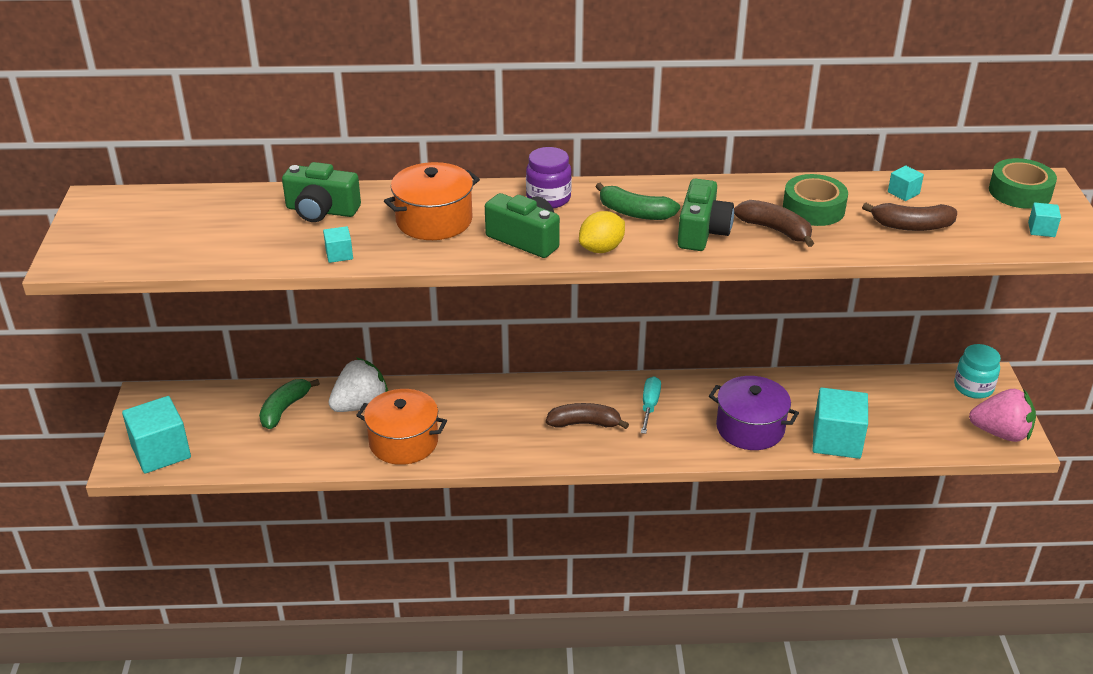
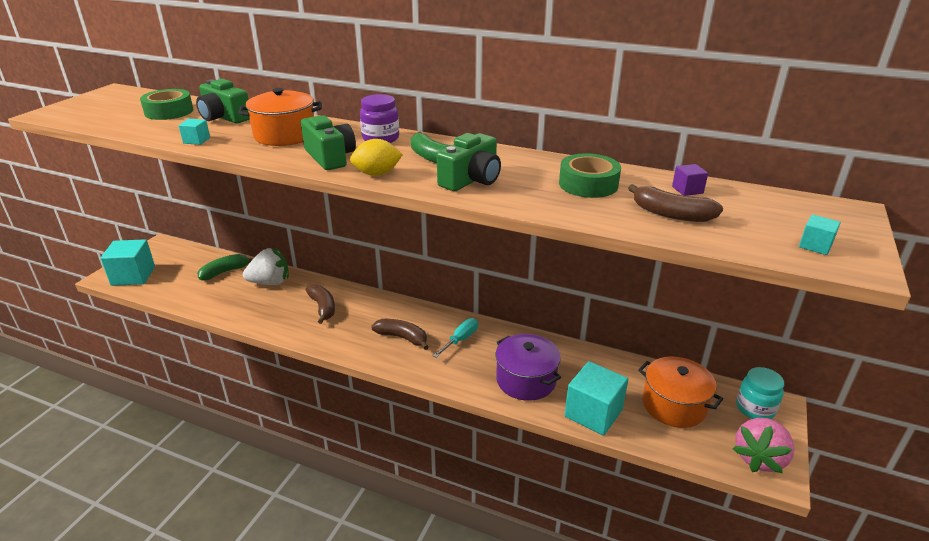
camera: 25 degrees right, 5 degrees down
orange pot [356,389,447,465] -> orange pot moved to [638,357,723,428]
brown banana [734,200,814,247] -> brown banana moved to [306,284,335,324]
turquoise cube [888,166,924,201] -> purple cube [672,164,708,196]
pink strawberry [969,389,1036,442] -> pink strawberry turned 90 degrees clockwise [733,418,795,473]
green tape [989,158,1057,209] -> green tape moved to [140,89,193,120]

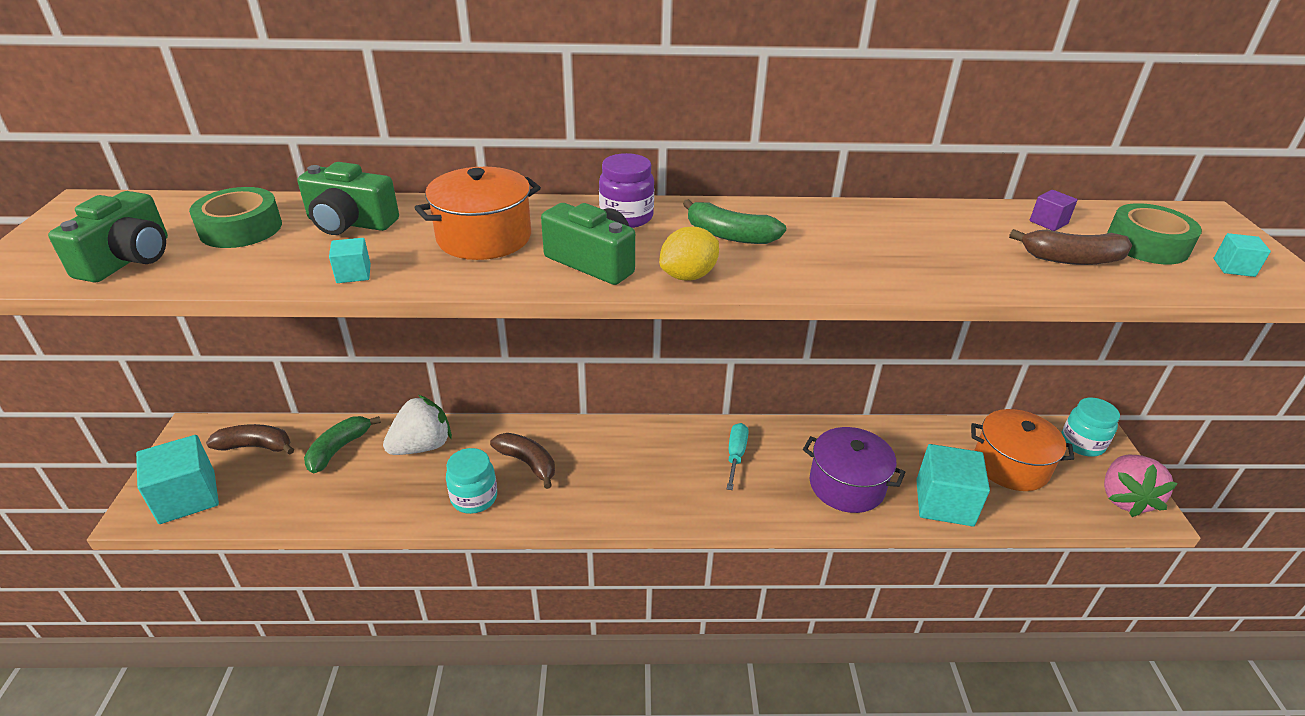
camera: 25 degrees left, 5 degrees up
brown banana [371,319,428,350] -> brown banana moved to [206,424,294,454]
green camera [437,133,501,191] -> green camera moved to [48,191,168,283]
green tape [559,153,621,198] -> green tape moved to [1107,203,1202,264]
none -> turquoise jar [446,448,497,514]

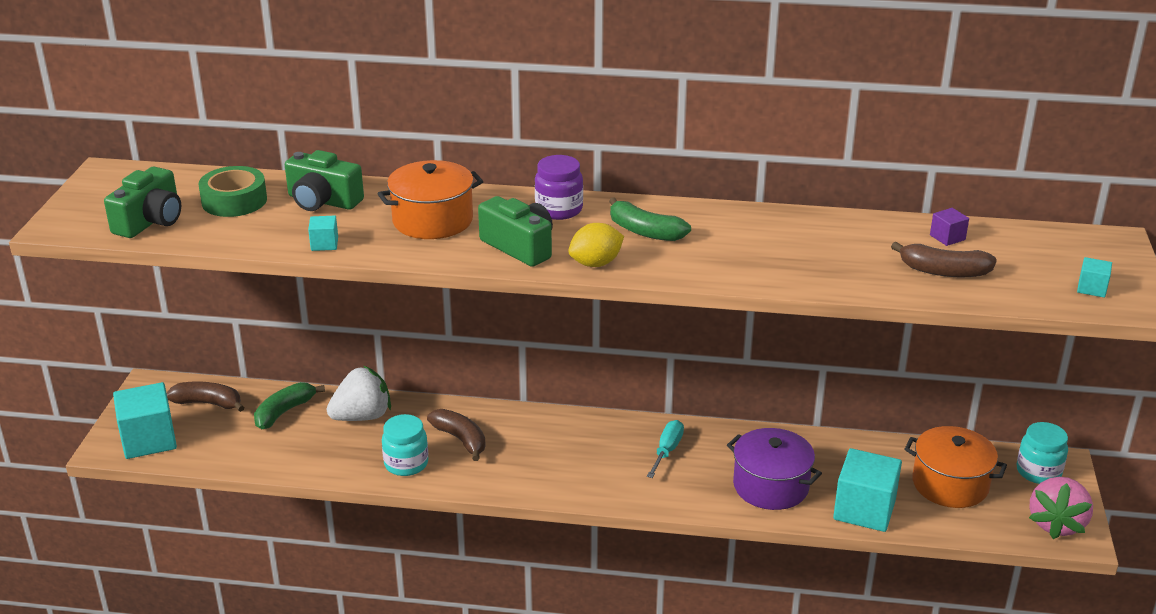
camera: 10 degrees right, 5 degrees down
green tape [1107,203,1202,264] -> none

